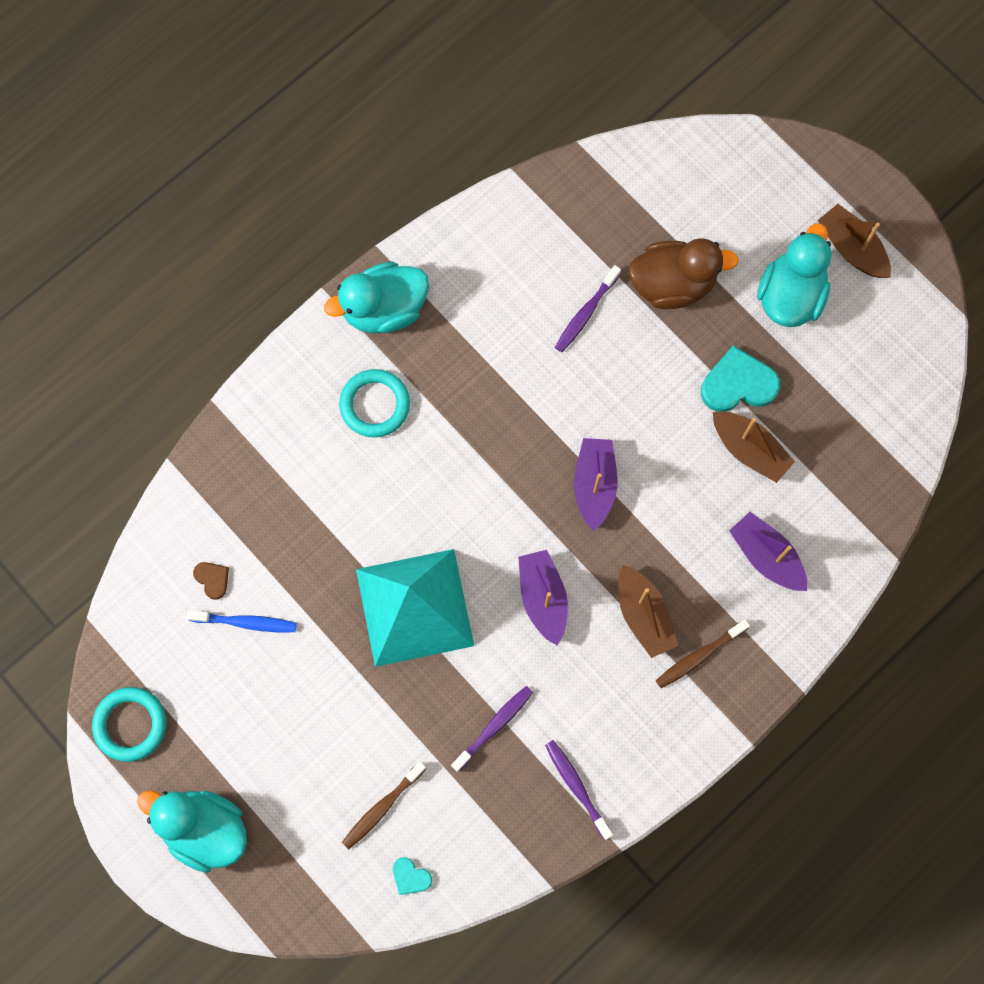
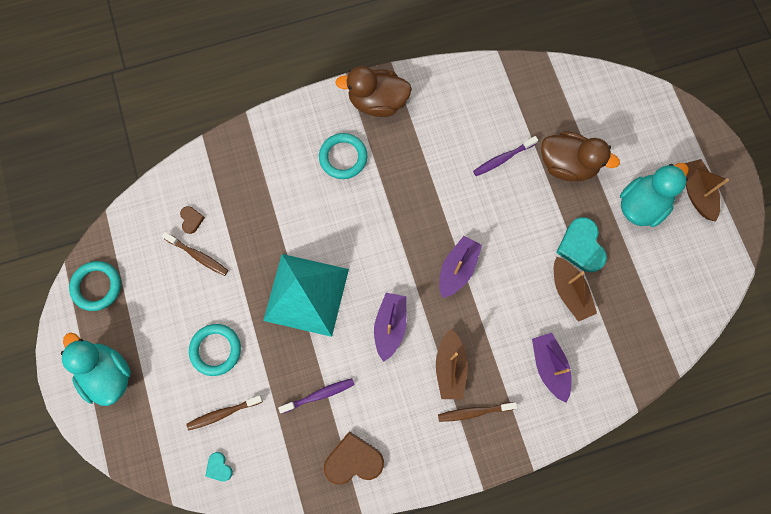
camera: 25 degrees right, 0 degrees up
blue toothbrush [187,610,297,632] -> brown toothbrush [162,232,228,276]
turquoise duck [324,262,429,333] -> brown duck [335,66,412,117]
purple toothbrush [545,740,613,840] -> brown heart [324,431,384,485]
turquoise heart [701,345,780,412] -> turquoise heart turned 120 degrees counterclockwise [556,217,607,272]
none -> turquoise ring [189,324,241,376]

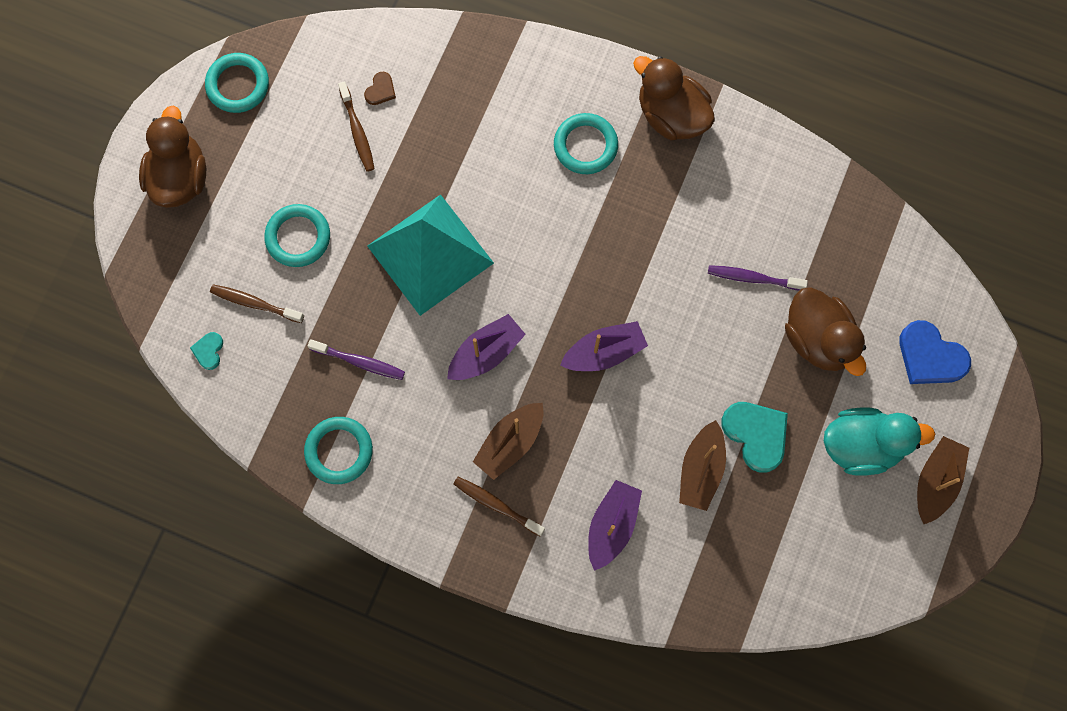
camera: 40 degrees right, 0 degrees up
turquoise duck [61,333,131,406] -> brown duck [139,106,206,208]
brown heart [324,431,384,485] -> turquoise ring [304,417,373,484]
turquoise heart [556,217,607,272] -> turquoise heart turned 120 degrees clockwise [721,402,788,473]
none -> blue heart [899,320,971,384]

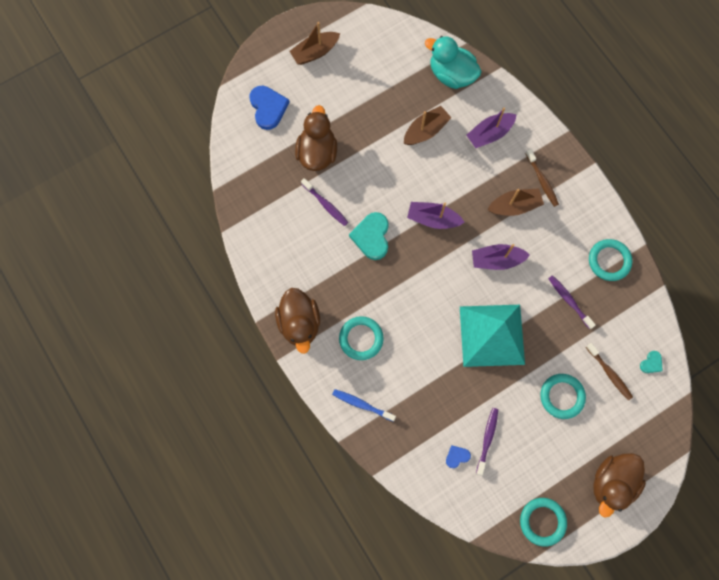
camera: 145 degrees left, 0 degrees up
brown toothbrush [338,81,375,172] -> purple toothbrush [476,408,498,475]
brown heart [364,72,396,105] -> blue heart [446,445,471,468]
turquoise heart [721,402,788,473] -> turquoise heart moved to [349,212,389,260]
turquoise duck [824,407,935,476] -> turquoise duck moved to [425,36,482,89]
none -> blue toothbrush [332,389,396,421]

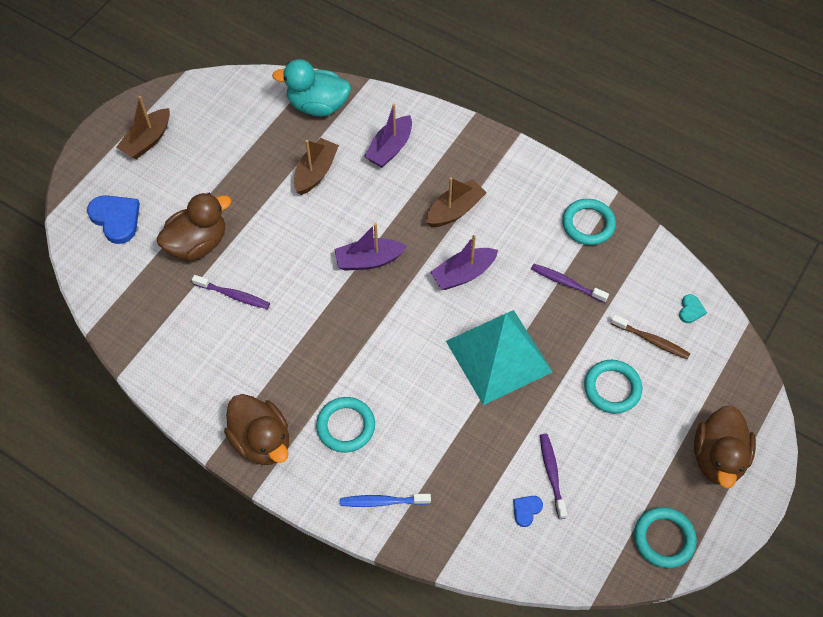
camera: 25 degrees left, 15 degrees down
brown duck [295,105,337,171] -> brown duck turned 75 degrees clockwise [157,193,232,261]
turquoise heart [349,212,389,260] -> none
brown toothbrush [525,149,559,207] -> none

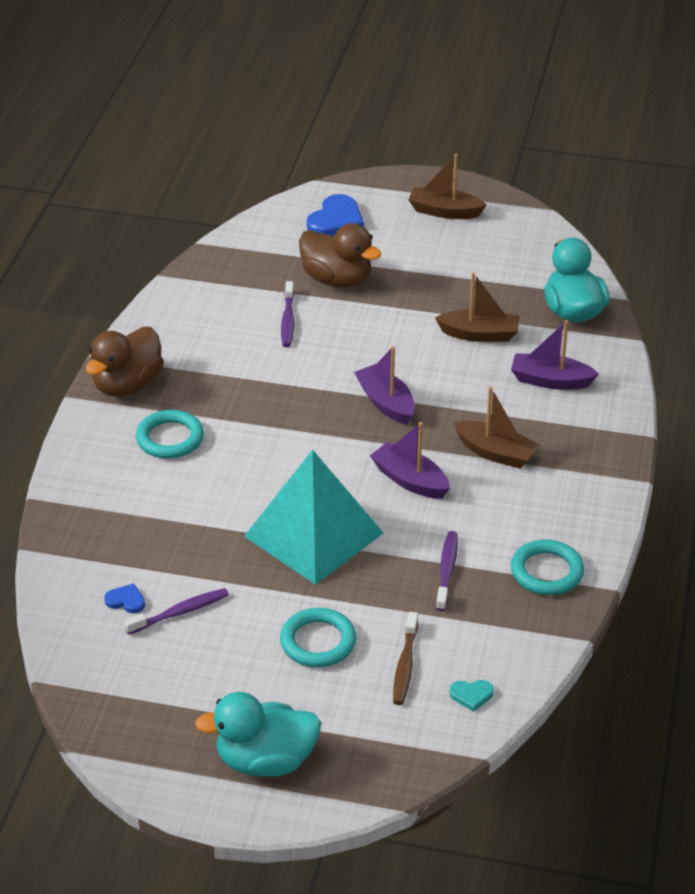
camera: 70 degrees right, 20 degrees down
blue toothbrush [340,494,431,507] -> none
turquoise ring [634,507,697,568] -> none
brown duck [694,406,756,488] -> turquoise duck [195,692,321,777]

